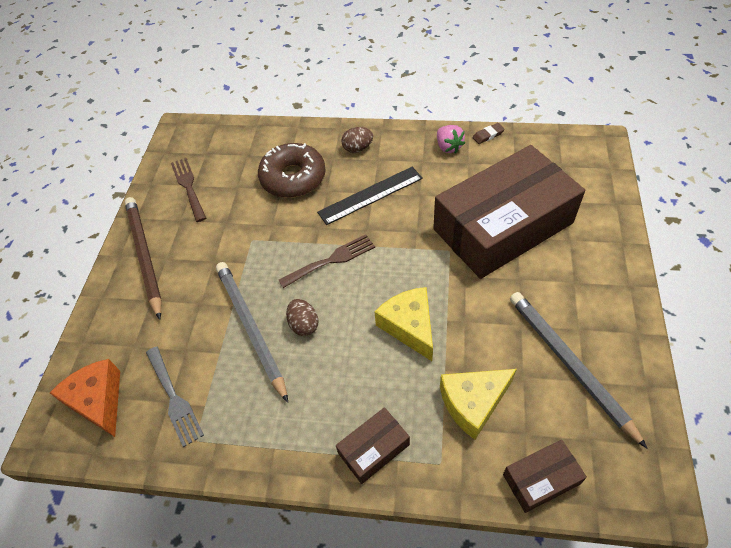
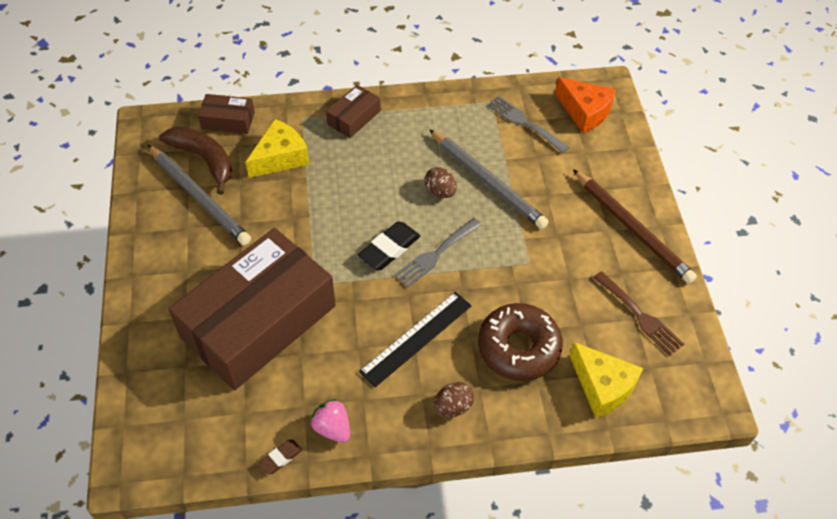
camera: 160 degrees right, 0 degrees up
brown fork [279,234,375,288] -> grey fork [394,218,482,287]
yellow cheese [375,287,433,361] -> yellow cheese moved to [569,342,643,418]
brown box [503,440,587,513] -> brown box turned 45 degrees clockwise [198,94,255,134]
none -> brown banana [159,127,232,195]
none -> black eraser [358,221,420,270]

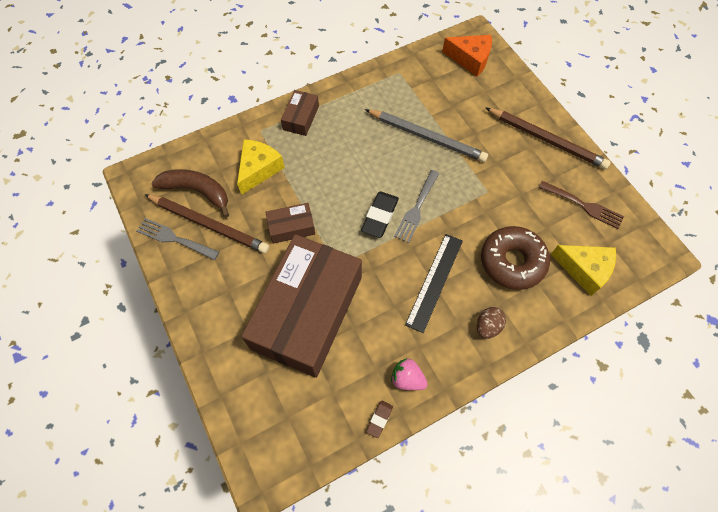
camera: 20 degrees left, 10 degrees up
grey pencil [148,145,251,245] -> brown pencil [144,194,269,253]
brown box [198,94,255,134] -> brown box moved to [265,203,315,244]
brown egg [424,167,457,198] -> none
grey fork [487,96,569,153] -> grey fork moved to [137,218,219,260]

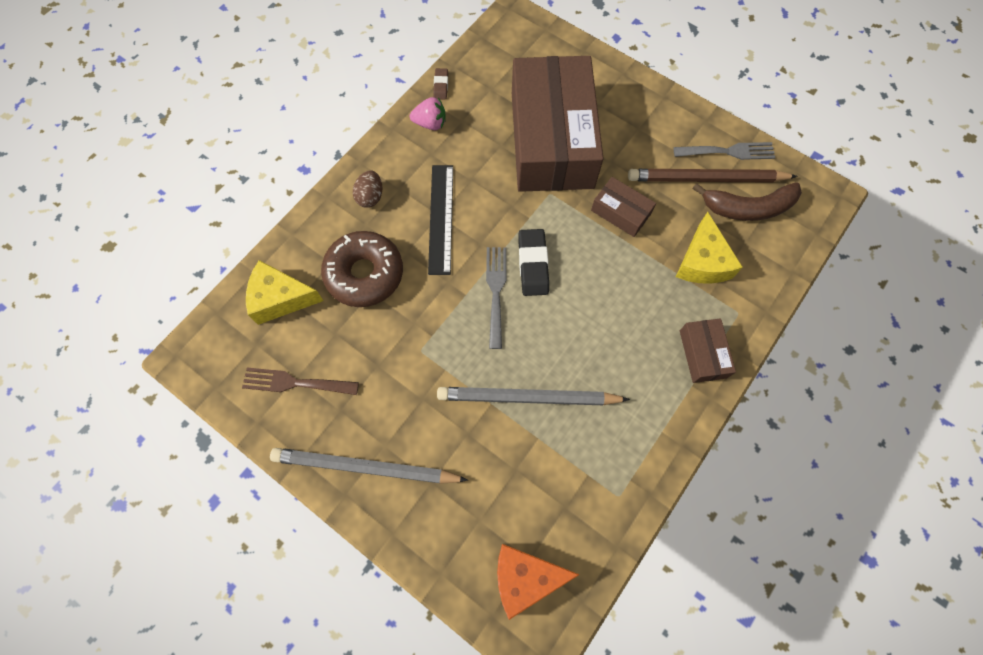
camera: 155 degrees right, 5 degrees up
brown box [265,203,315,244] -> brown box turned 75 degrees clockwise [591,177,656,237]
brown pencil [485,107,611,169] -> grey pencil [270,448,468,484]

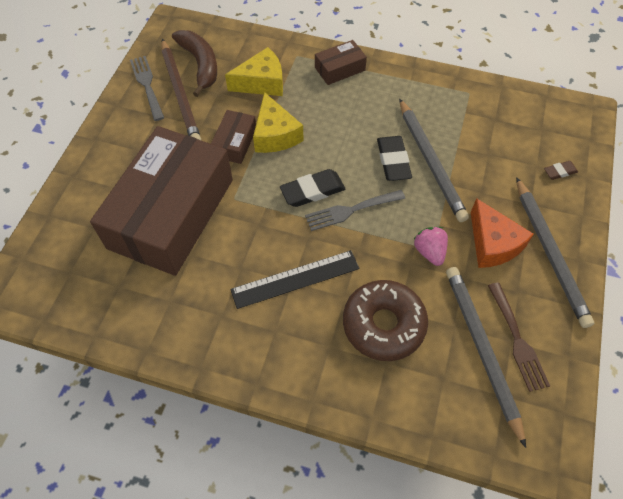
camera: 110 degrees left, 10 degrees down
yellow cheese [246,260,324,325] -> yellow cheese moved to [253,92,303,153]
brown egg [353,171,382,208] -> none
pink strawberry [410,97,446,130] -> pink strawberry moved to [414,227,448,266]
brown eraser [433,68,448,99] -> brown eraser moved to [544,161,578,180]
orange cheese [497,544,580,620] -> orange cheese moved to [471,198,534,268]
brown box [512,56,604,192] -> brown box turned 45 degrees counterclockwise [90,126,233,276]
none -> black eraser [377,136,412,181]
none -> grey pencil [446,267,526,448]

